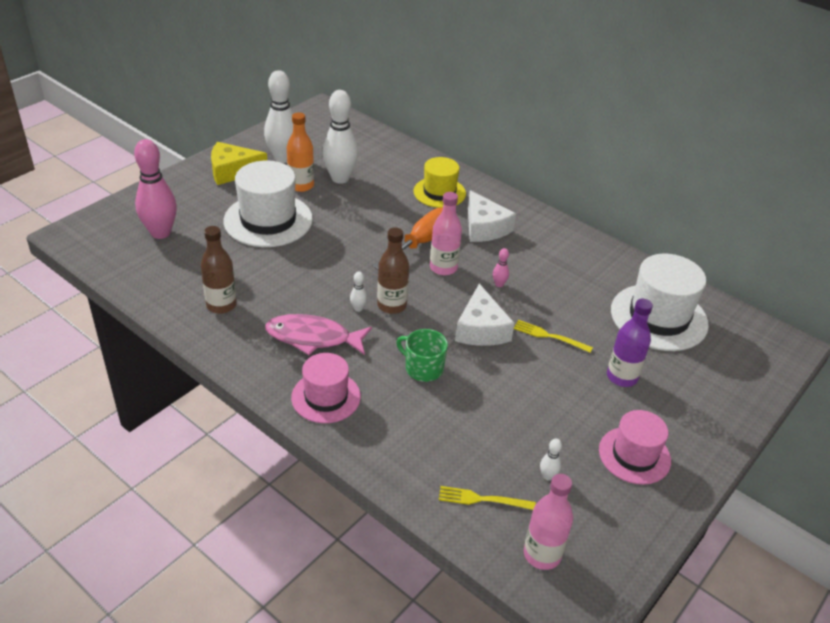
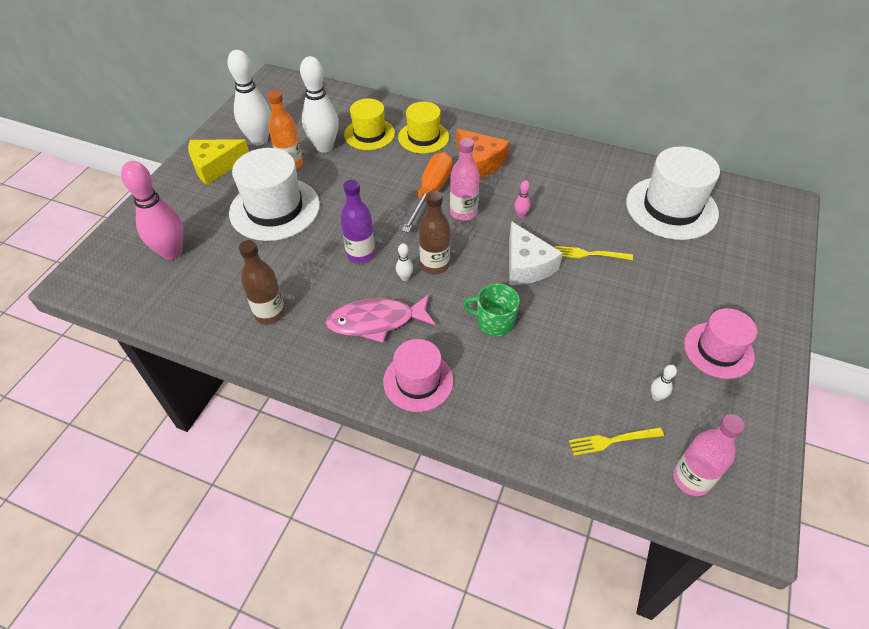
camera: 15 degrees left, 10 degrees up
white cheese [468,190,516,242] -> orange cheese [456,129,509,178]
purple bottle [607,299,653,387] -> purple bottle moved to [340,180,375,263]
none -> yellow hat [344,98,395,150]

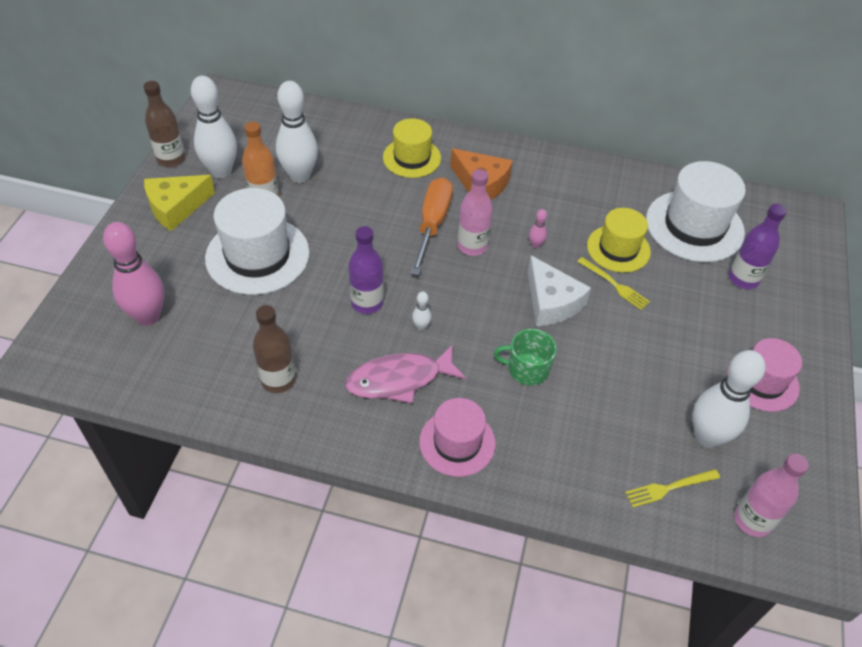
camera: 10 degrees left, 0 degrees up
yellow hat [344,98,395,150] -> yellow hat moved to [587,208,651,273]
brown bottle [419,191,450,274] -> brown bottle moved to [143,81,185,167]
yellow fork [555,246,633,260] -> yellow fork turned 135 degrees counterclockwise [577,257,650,310]
white bowling pin [651,365,677,401] -> white bowling pin [693,350,765,448], size x2.44
none -> purple bottle [729,204,787,289]

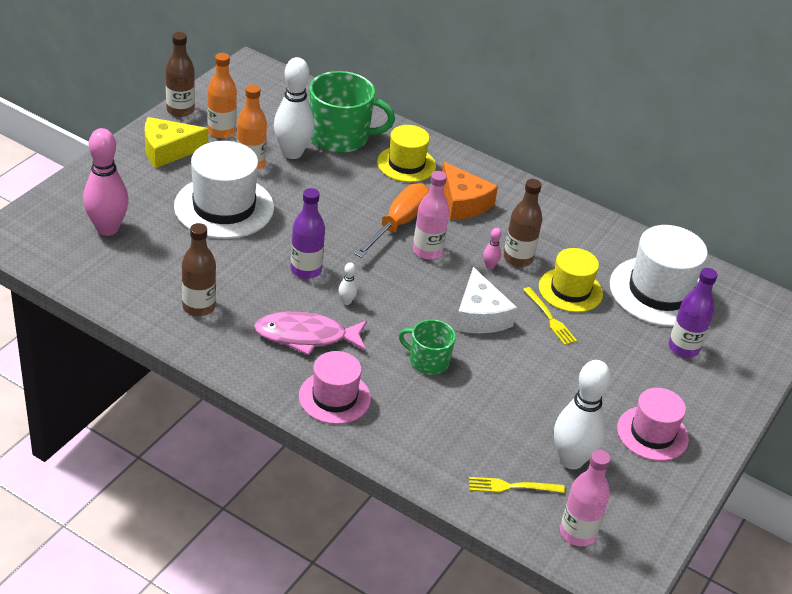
camera: 15 degrees right, 10 degrees down
white bowling pin [191,76,237,178] -> orange bottle [207,53,237,138]
none -> green mug [309,71,395,153]
none -> brown bottle [504,179,542,267]

